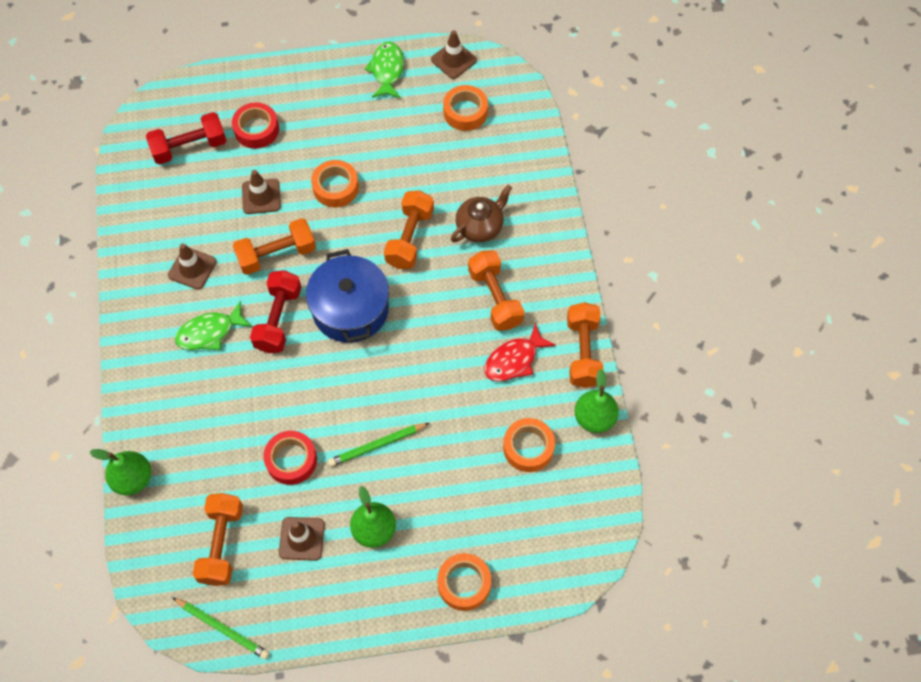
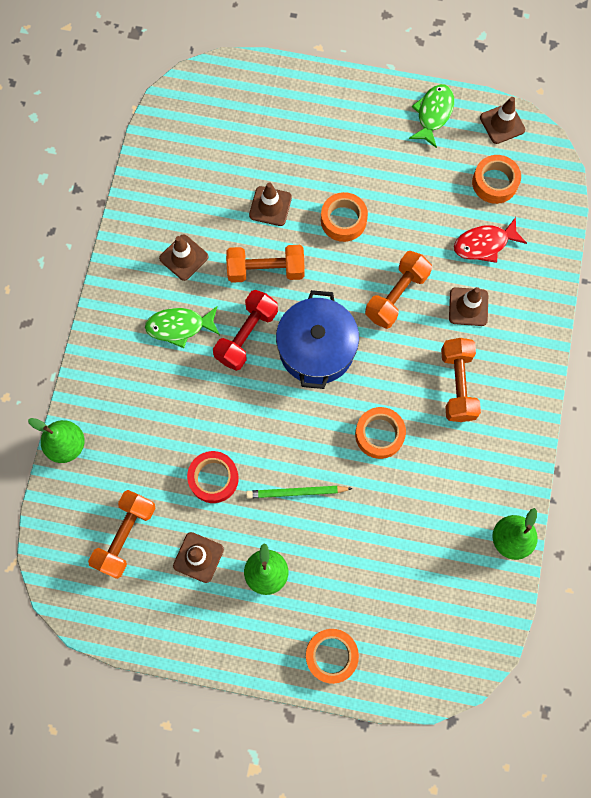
camera: 20 degrees right, 10 degrees up
red dumbbell [146,112,227,164] -> none
green pencil [172,597,269,659] -> none
red tape [232,102,279,149] -> none
brown teapot [451,185,512,242] -> brown traffic cone [449,287,488,326]
red fish [484,323,556,381] -> red fish moved to [454,217,527,263]
orange tape [503,418,555,472] -> orange tape moved to [355,407,406,459]
orange dumbbell [567,302,603,388] -> none

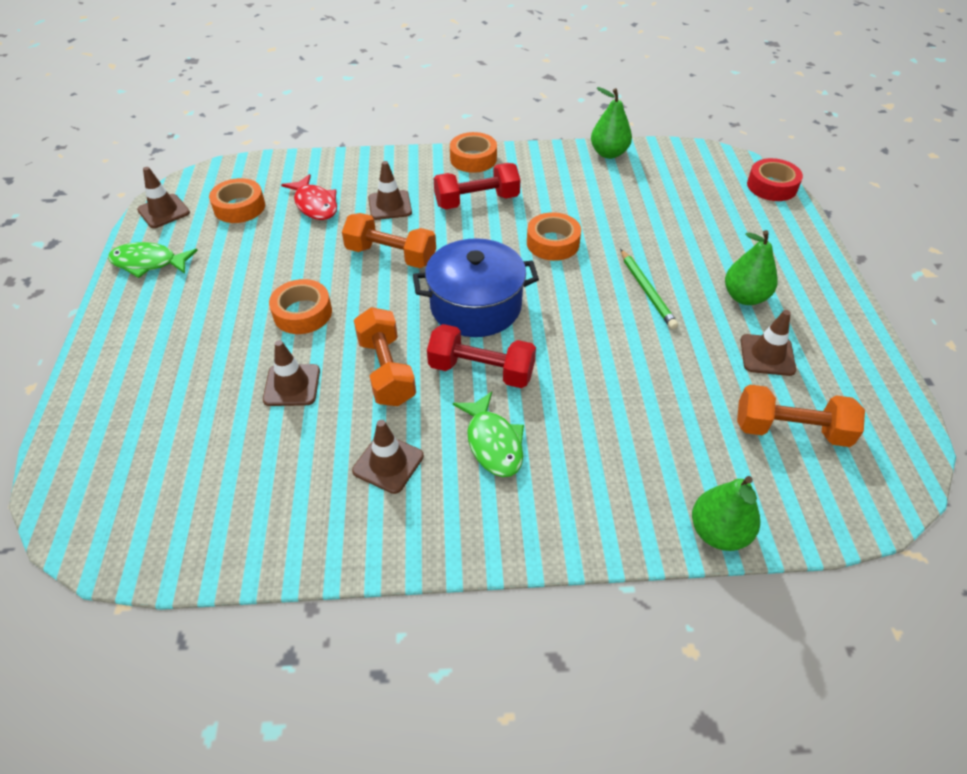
camera: 105 degrees left, 25 degrees down
red tape [187,451,239,503] -> red tape moved to [747,158,803,201]
orange tape [306,629,359,684] -> orange tape moved to [450,132,497,173]
orange dumbbell [441,338,481,422] -> red dumbbell [433,163,520,210]

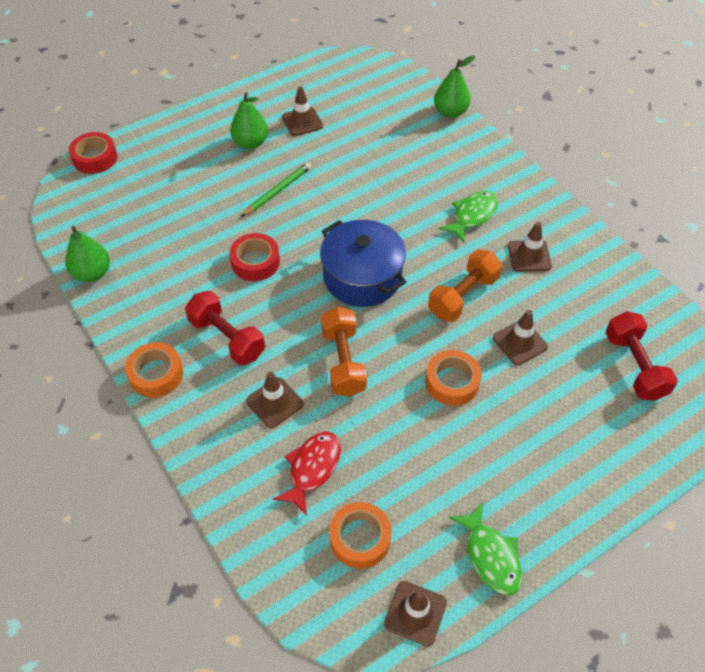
camera: 120 degrees left, 5 degrees up
red dumbbell [427,324,536,388] -> red dumbbell moved to [605,311,678,401]
orange tape [527,212,581,261] -> red tape [229,233,280,281]
orange dumbbell [737,385,865,447] -> none

